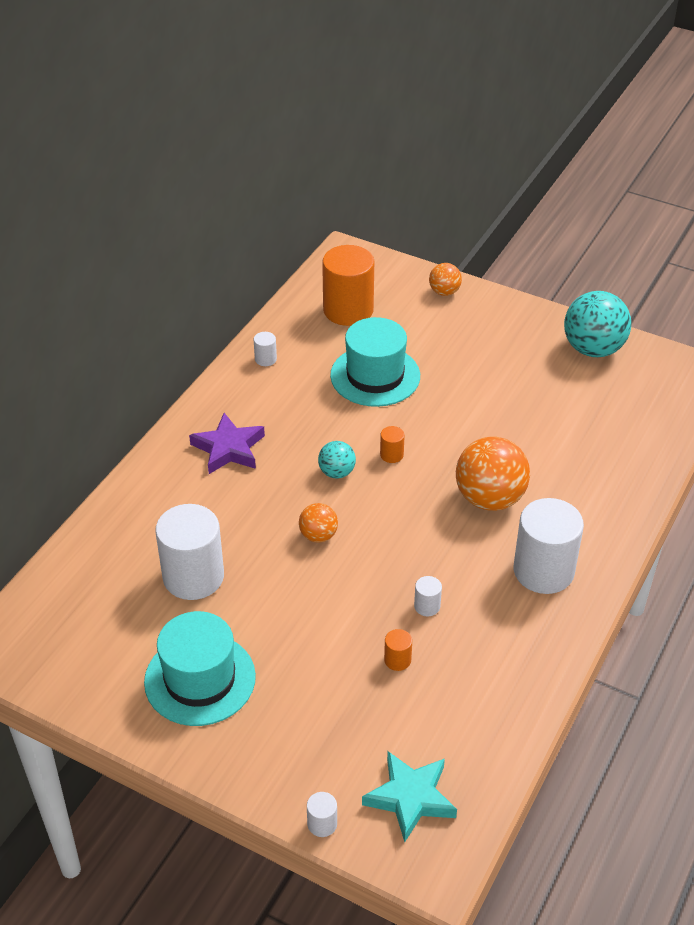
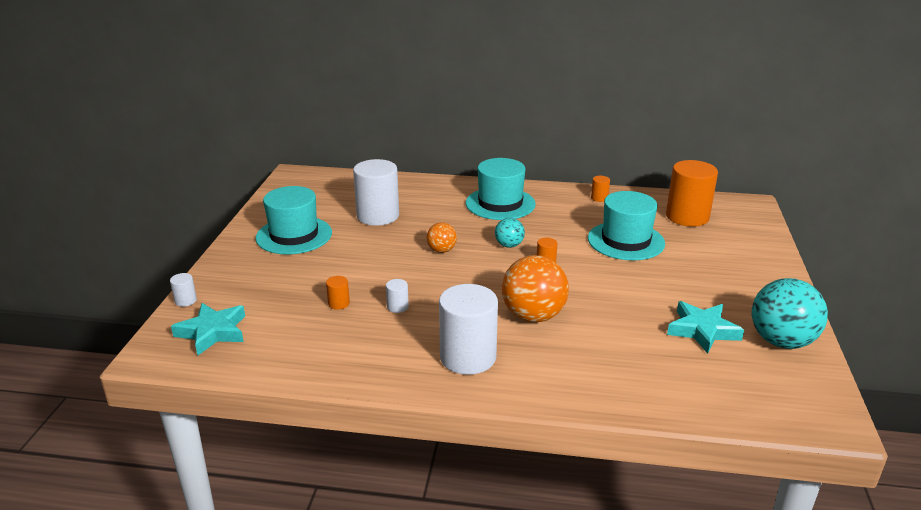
camera: 70 degrees right, 15 degrees down
purple star [189,413,265,474] -> turquoise hat [466,158,536,220]
white cylinder [254,332,277,366] -> orange cylinder [591,176,610,202]
orange ball [429,263,462,296] -> none
none -> turquoise star [667,301,744,354]

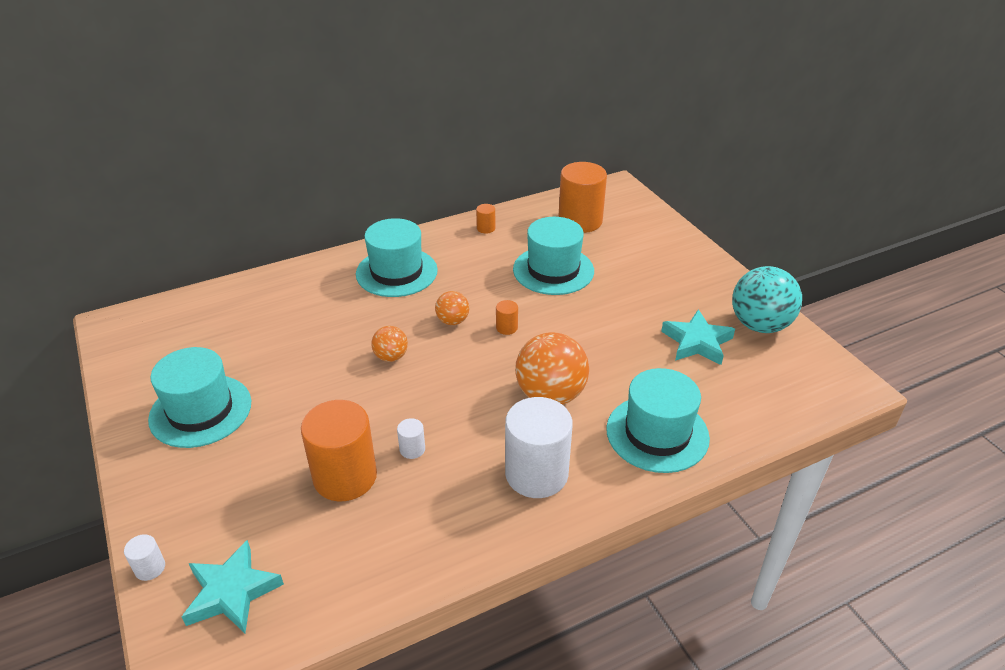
camera: 35 degrees left, 10 degrees up
orange cylinder [326,276,350,310] -> orange cylinder [301,400,377,501], size x2.38
white cylinder [353,159,399,226] -> none
turquoise ball [495,218,525,248] -> orange ball [435,291,469,325]
none -> turquoise hat [606,368,710,473]

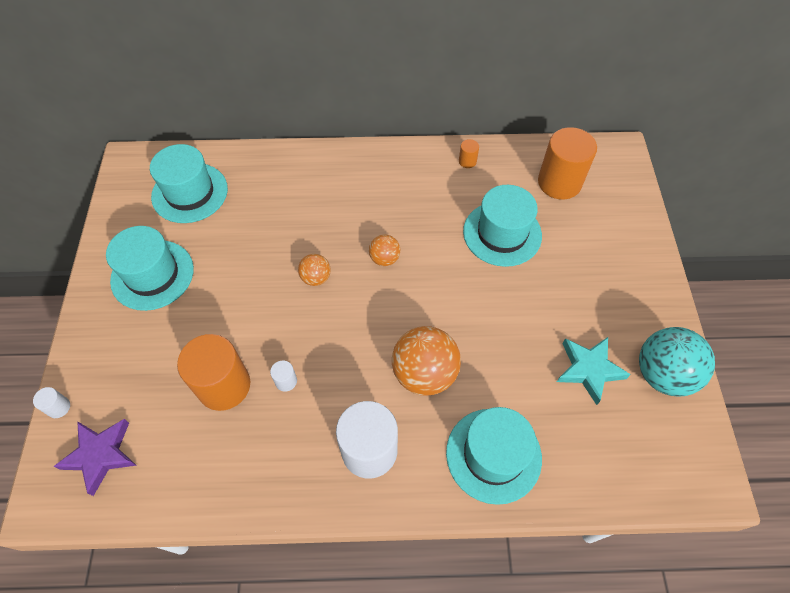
camera: 25 degrees right, 20 degrees up
turquoise star [181,540,284,633] -> purple star [53,419,137,496]
turquoise hat [356,218,438,297] -> turquoise hat moved to [150,144,228,223]
orange cylinder [496,300,518,335] -> none

